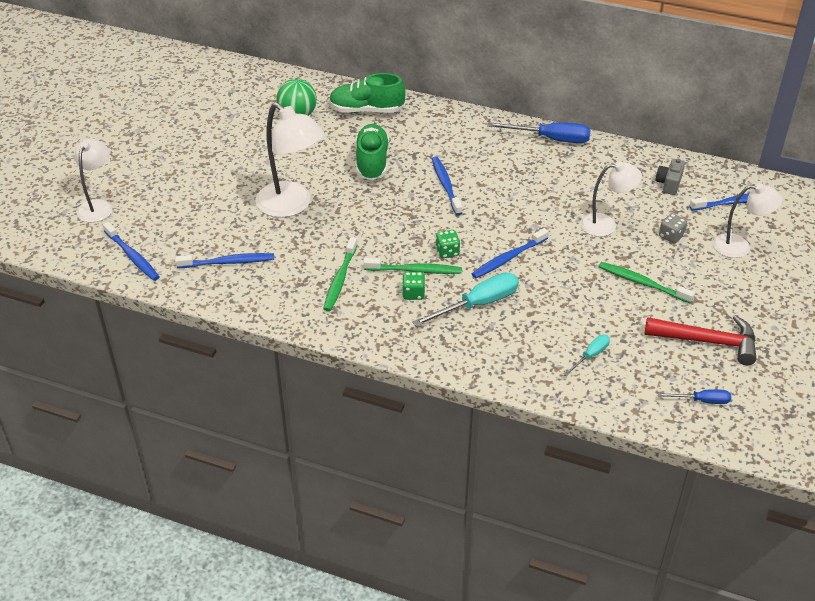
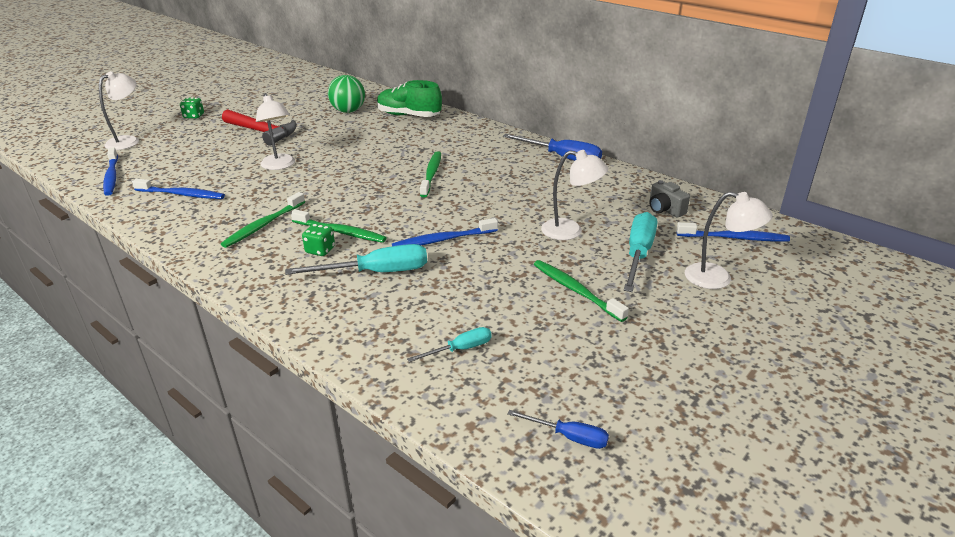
camera: 20 degrees right, 10 degrees down
white lamp [255,103,324,218] -> white lamp [256,93,295,170], size x0.63
green shoe [355,124,389,180] -> none
blue toothbrush [432,157,462,215] -> green toothbrush [420,151,441,197]
green dice [435,230,460,258] -> green dice moved to [180,97,204,119]
red hammer [645,315,757,365] -> red hammer moved to [222,109,297,146]
grey camera [656,159,685,195] -> grey camera turned 75 degrees counterclockwise [650,180,690,218]
grey dice [659,213,687,243] -> turquoise screwdriver [624,212,657,292]

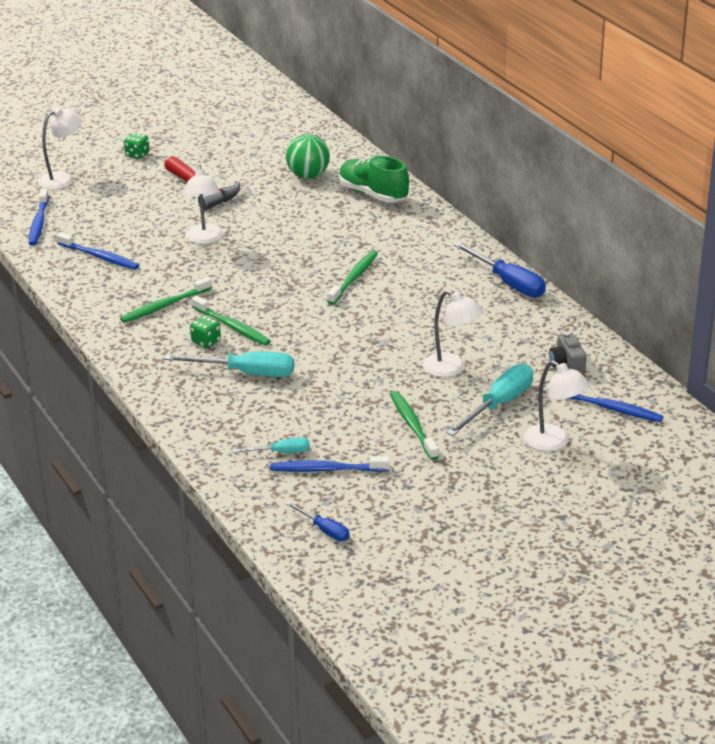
camera: 20 degrees right, 0 degrees up
blue toothbrush [392,218,498,246] -> blue toothbrush moved to [270,456,390,472]

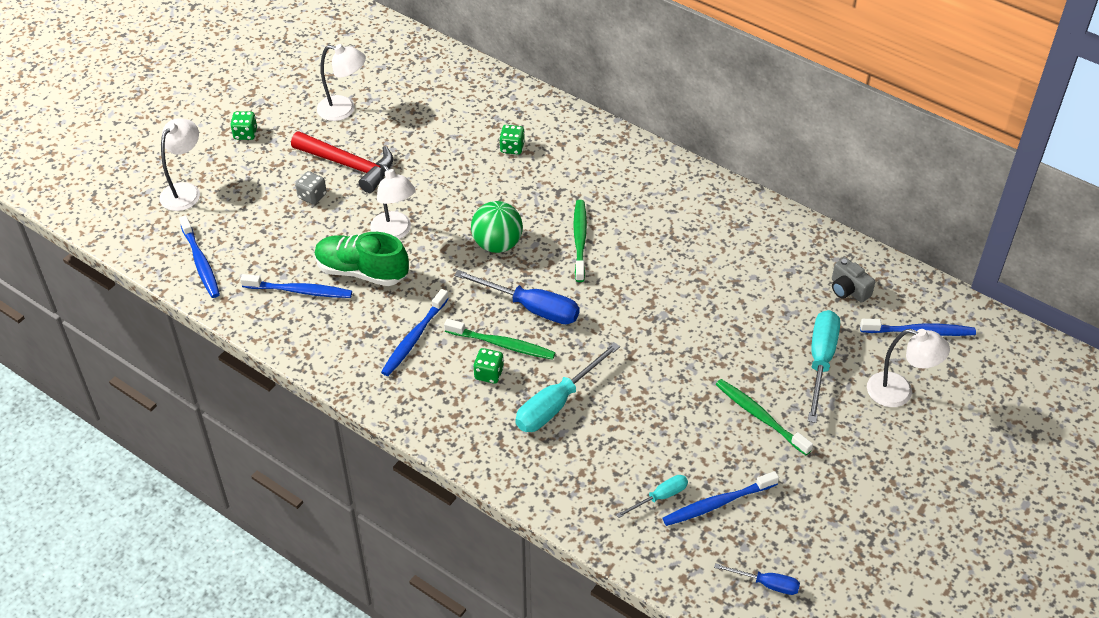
camera: 25 degrees left, 15 degrees up
green toothbrush [120,277,212,323] -> blue toothbrush [381,289,449,376]
turquoise screwdriver [164,351,294,377] -> turquoise screwdriver turned 150 degrees clockwise [516,342,620,432]
green ball [286,134,330,179] -> green ball moved to [471,201,523,253]
green shoe [339,155,409,203] -> green shoe moved to [314,232,409,286]
white lamp [423,290,483,377] -> white lamp moved to [317,44,366,121]
blue screwdriver [453,242,546,298] -> blue screwdriver moved to [454,270,579,324]
none -> grey dice [295,171,327,205]
none -> green dice [499,125,525,155]

